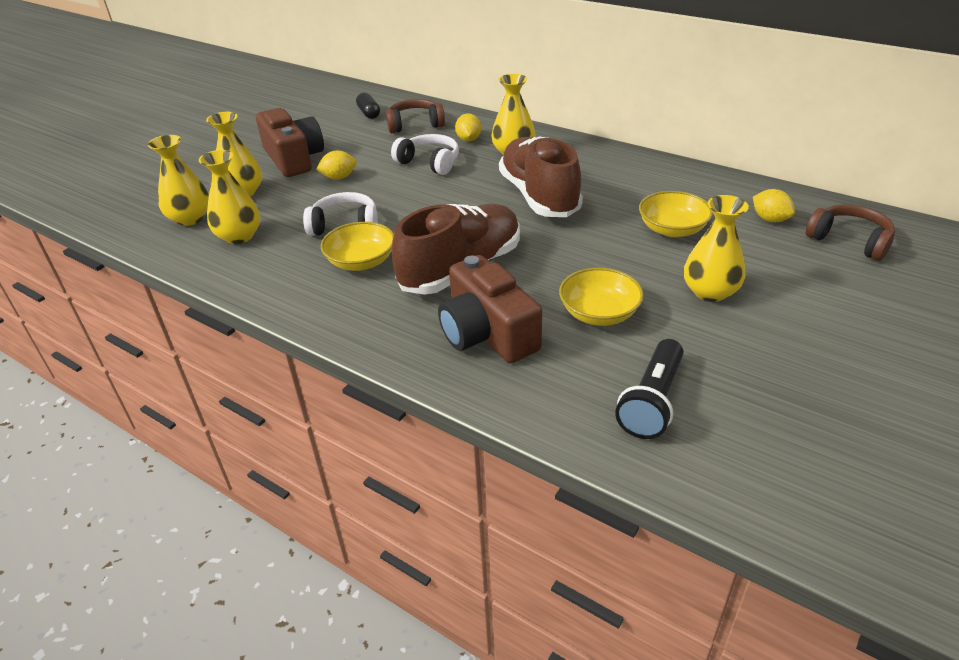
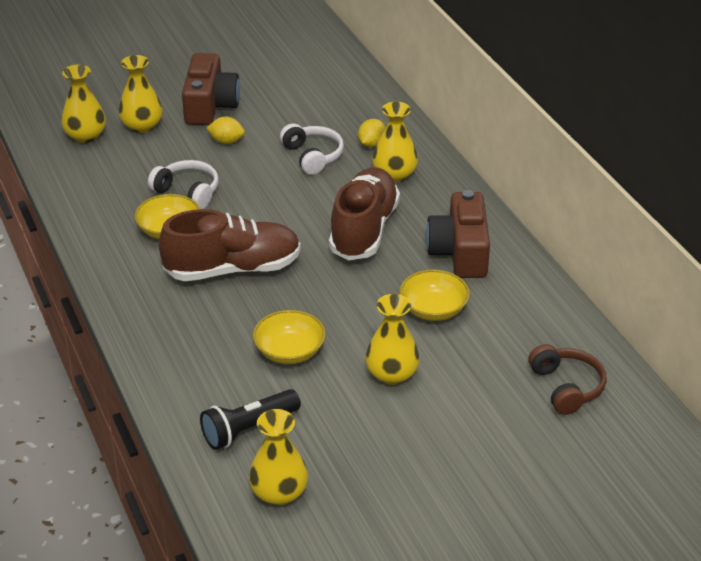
camera: 30 degrees right, 0 degrees up
yellow vase [199,150,261,244] -> yellow vase moved to [249,409,308,505]
black capsule [356,93,380,119] -> none
brown headphones [386,99,445,133] -> none
brown camera [438,255,542,363] -> brown camera moved to [426,190,490,278]
yellow lemon [753,189,795,222] -> none

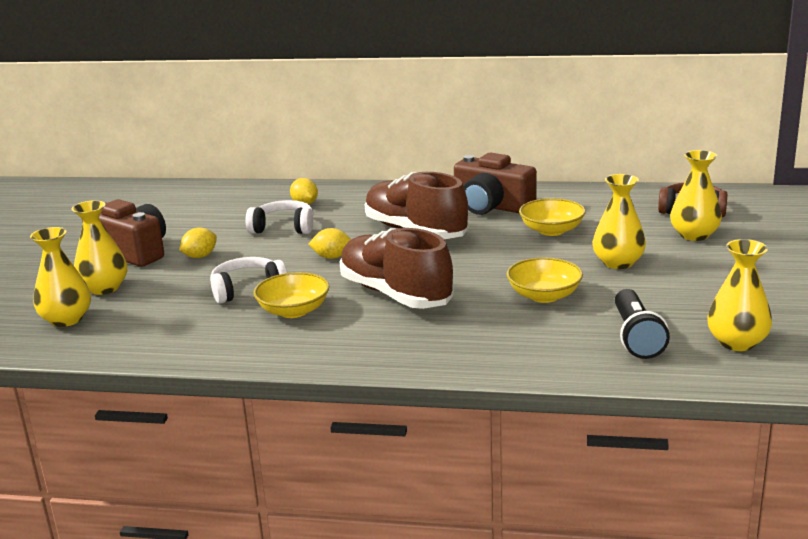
camera: 55 degrees left, 15 degrees down
brown shoe [159,209,301,281] -> brown shoe turned 60 degrees counterclockwise [339,228,454,309]
yellow vase [372,102,418,182] -> yellow vase moved to [670,150,722,241]
none -> yellow lemon [308,228,351,259]

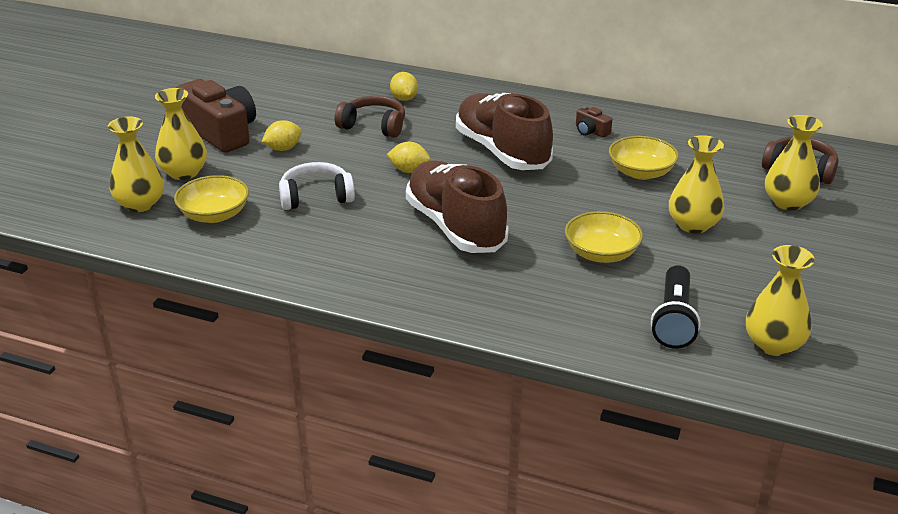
camera: 10 degrees right, 10 degrees up
white headphones [245,200,313,234] -> brown headphones [335,96,405,138]
yellow bowl [253,272,329,318] -> yellow bowl moved to [174,175,249,223]
brown camera [454,153,537,215] -> brown camera [576,106,612,138], size x0.43

